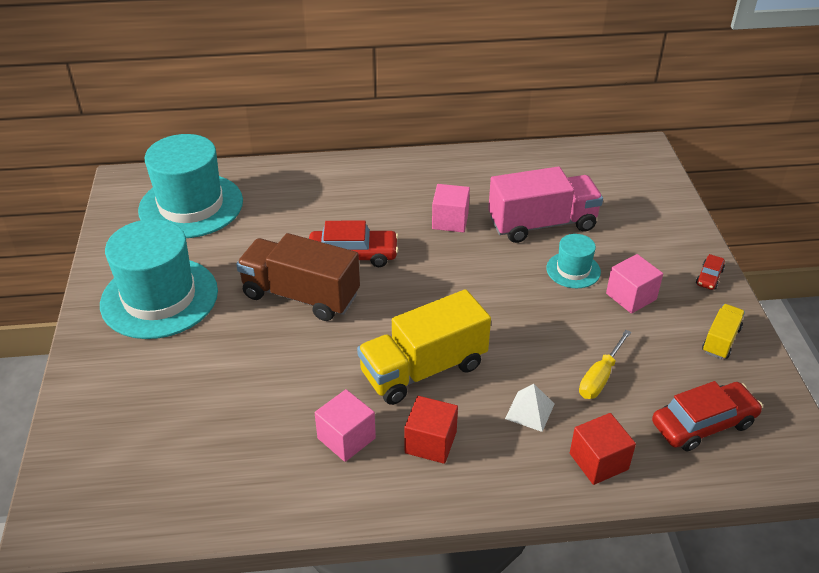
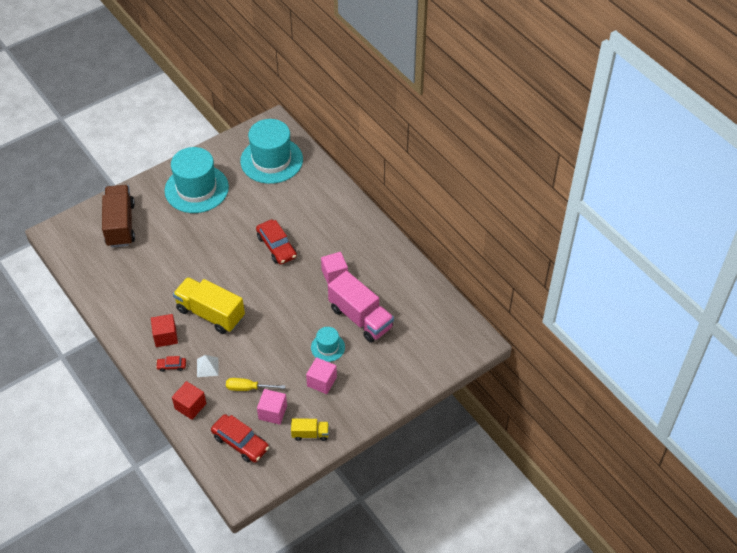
camera: 60 degrees right, 10 degrees up
brown truck [236,233,360,321] -> brown truck moved to [102,185,135,248]
pink cube [315,389,376,462] -> pink cube moved to [257,389,287,425]
red car [696,254,725,290] -> red car moved to [156,356,186,372]

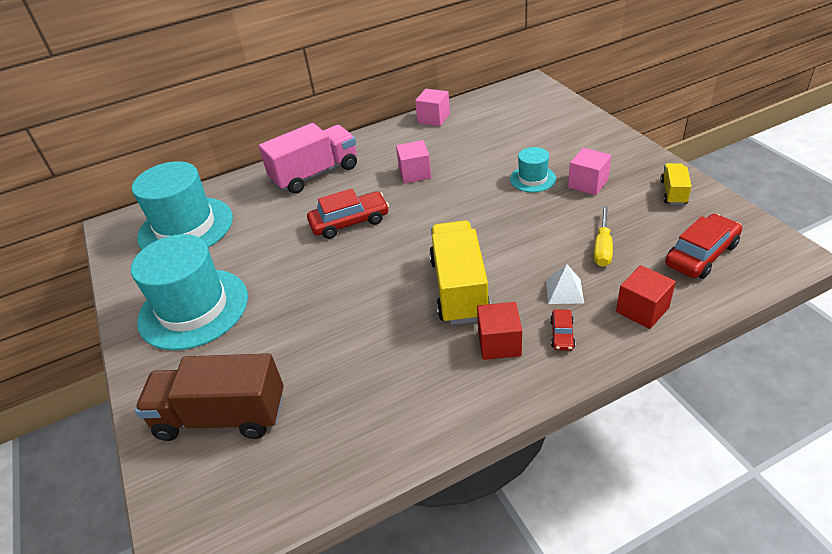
camera: 75 degrees left, 10 degrees down
yellow truck [173,277,245,334] -> yellow truck turned 135 degrees clockwise [429,220,491,325]
pink cube [257,389,287,425] -> pink cube moved to [415,89,450,126]
pink truck [328,271,394,343] -> pink truck moved to [258,123,357,194]

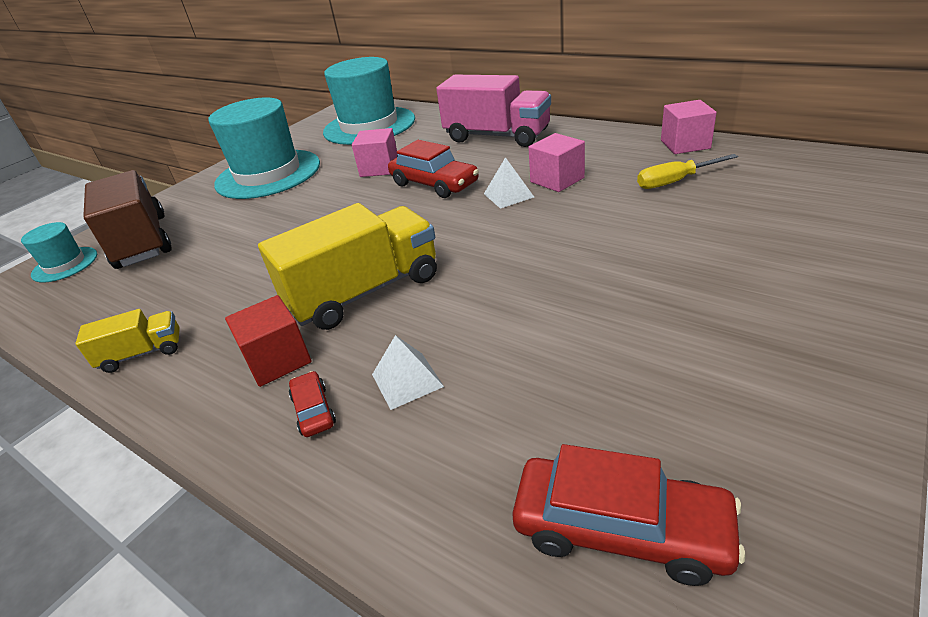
camera: 60 degrees right, 5 degrees down
turquoise hat [510,147,556,192] -> turquoise hat moved to [21,222,97,283]
red car [550,309,575,351] -> red car turned 90 degrees clockwise [289,371,336,437]
pink cube [568,148,612,195] -> pink cube moved to [352,128,398,177]
yellow screwdriver [594,206,613,267] -> yellow screwdriver moved to [637,154,738,189]
red cube [616,265,676,329] -> none
yellow truck [660,163,692,205] -> yellow truck moved to [75,309,180,373]
none -> white pyramid [484,157,534,209]

